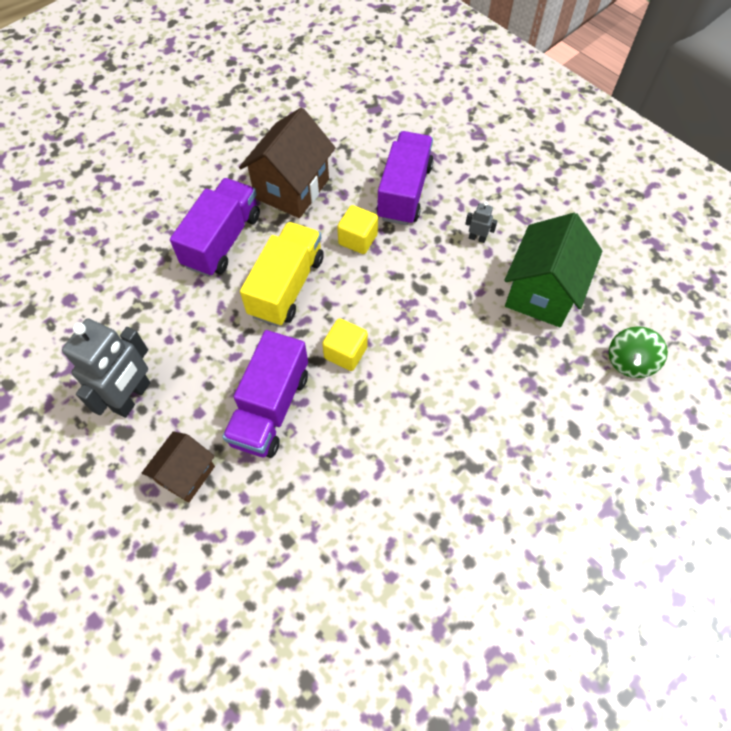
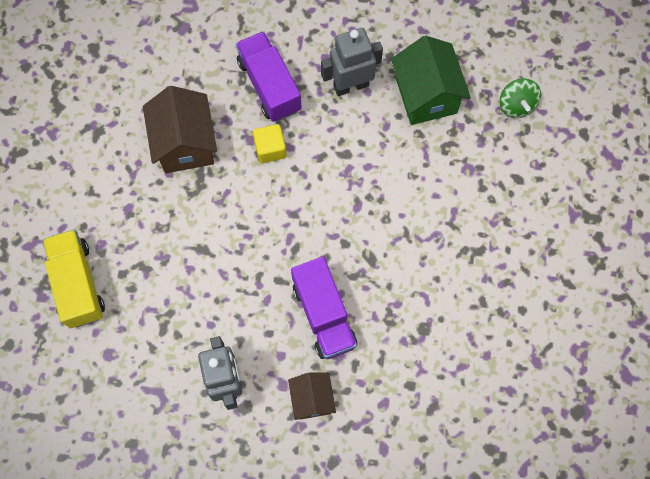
camera: 40 degrees left, 10 degrees up
purple truck [170,178,260,277] -> none
yellow truck [240,222,324,326] -> yellow truck moved to [43,229,105,328]
yellow cube [322,318,368,371] -> none
grey robot [465,202,498,243] -> grey robot [321,28,383,96], size x2.31

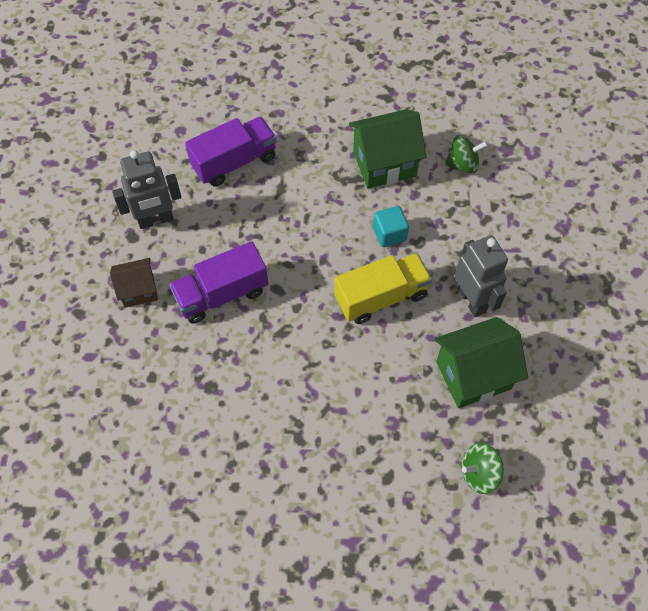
camera: 85 degrees right, 10 degrees down
yellow truck [43,229,105,328] -> yellow truck moved to [334,253,432,324]
brown house [143,86,217,173] -> green house [349,109,426,189]
purple truck [236,31,302,122] -> purple truck moved to [185,117,276,186]
yellow cube [253,124,286,163] -> turquoise cube [373,206,409,247]
none -> green spinning top [445,135,488,173]

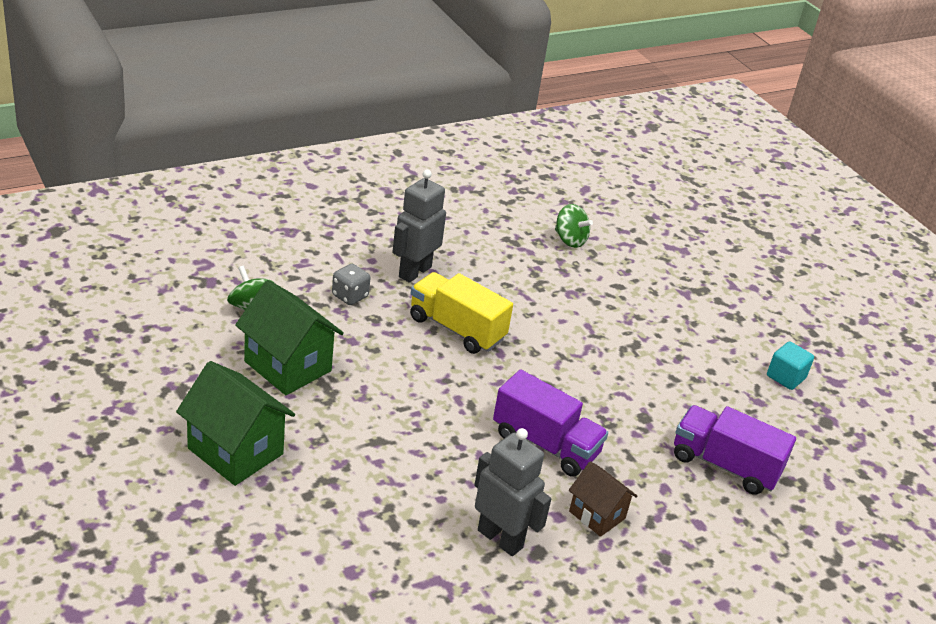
camera: 125 degrees left, 25 degrees down
purple truck [185,117,276,186] -> purple truck moved to [674,405,796,495]
turquoise cube [373,206,409,247] -> turquoise cube moved to [767,341,814,390]
green house [435,317,528,408] -> green house moved to [176,361,295,486]
none -> grey dice [332,264,370,305]

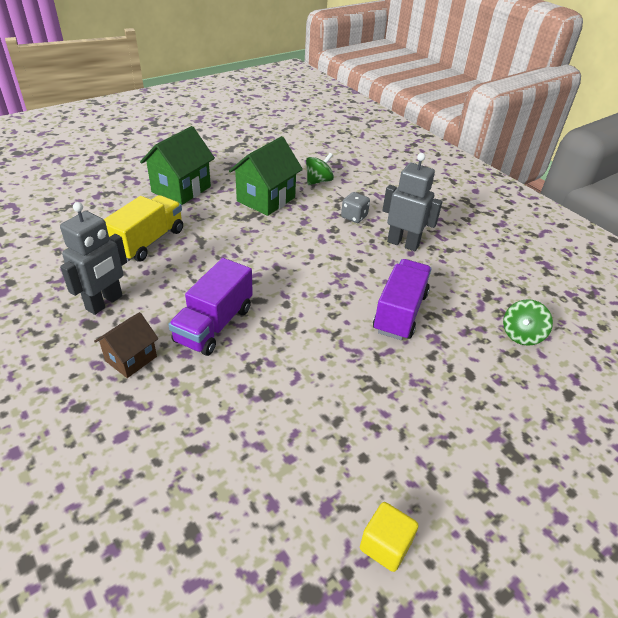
camera: 85 degrees right, 5 degrees up
yellow truck [410,272,513,354] -> yellow truck moved to [104,195,183,262]
purple truck [674,405,796,495] -> purple truck moved to [373,259,432,340]
turquoise cube [767,341,814,390] -> yellow cube [360,502,419,572]

